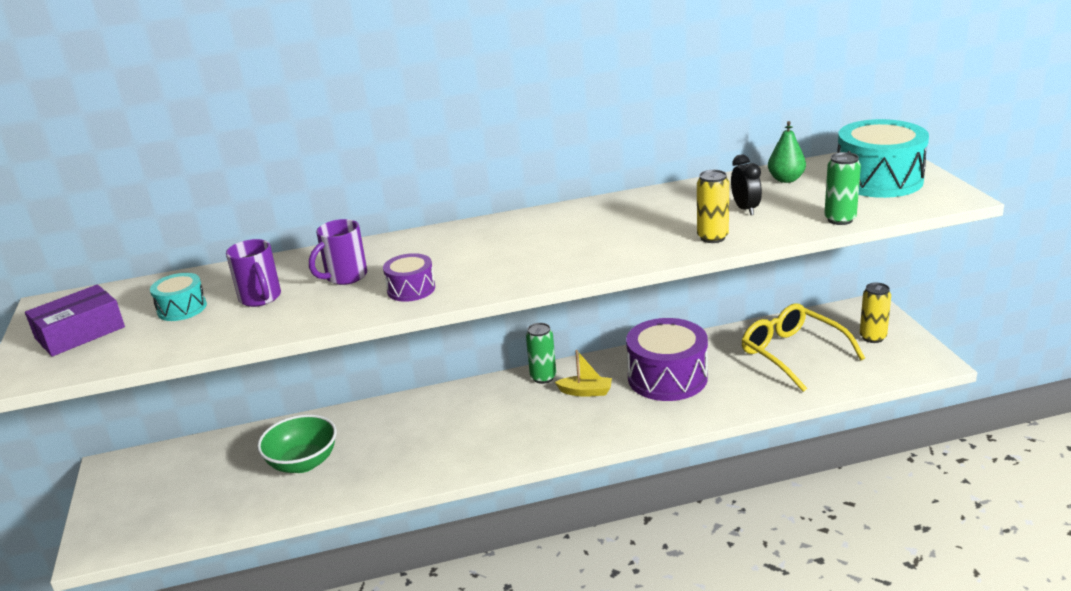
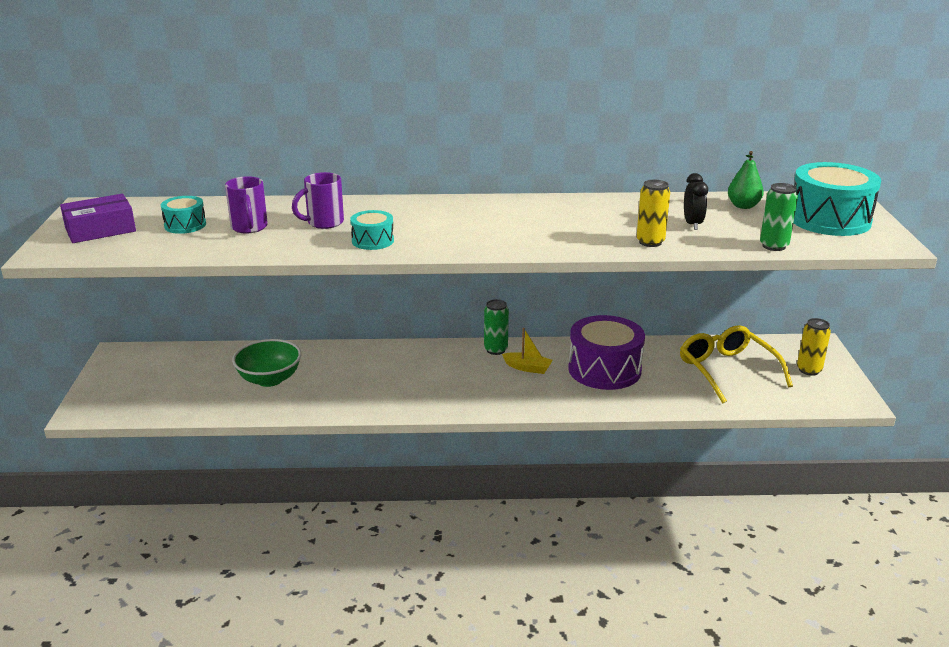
camera: 10 degrees right, 0 degrees up
purple drum [383,253,435,302] -> turquoise drum [350,210,394,250]

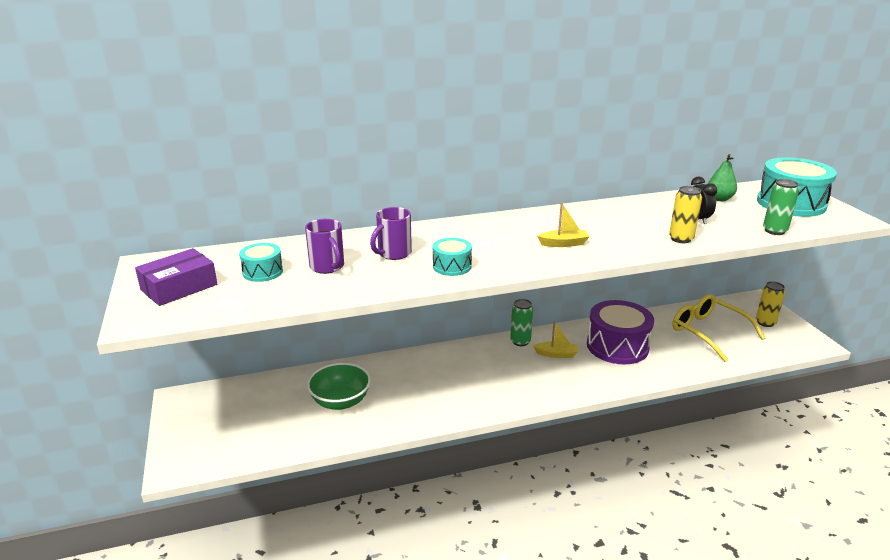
camera: 15 degrees left, 0 degrees up
none -> yellow boat [537,202,590,247]

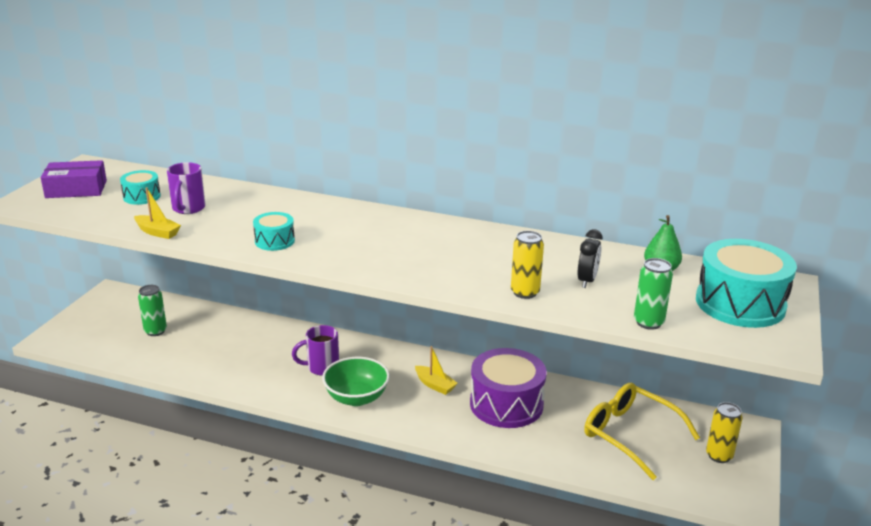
camera: 35 degrees right, 0 degrees up
green bowl [307,363,371,410] -> green bowl moved to [322,357,390,406]
purple mug [370,207,412,260] -> purple mug moved to [292,325,339,376]
green can [510,299,533,346] -> green can moved to [138,285,167,336]
yellow boat [537,202,590,247] -> yellow boat moved to [134,187,181,239]
yellow glasses [672,294,765,362] -> yellow glasses turned 45 degrees counterclockwise [584,383,700,480]

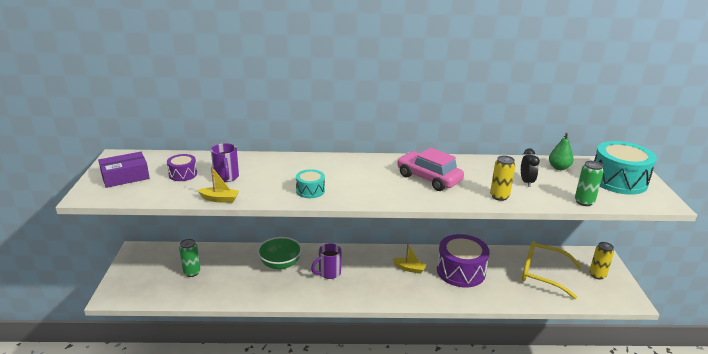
camera: 20 degrees left, 0 degrees up
turquoise drum [120,170,161,205] -> purple drum [167,154,197,181]
green bowl [322,357,390,406] -> green bowl moved to [257,237,302,270]
none -> pink car [397,148,464,191]

